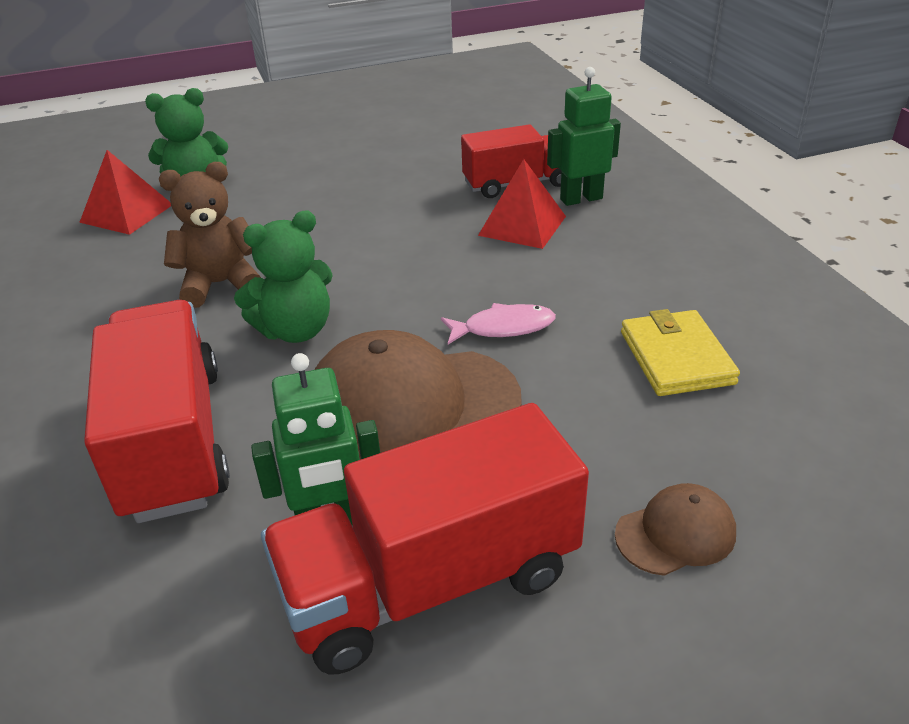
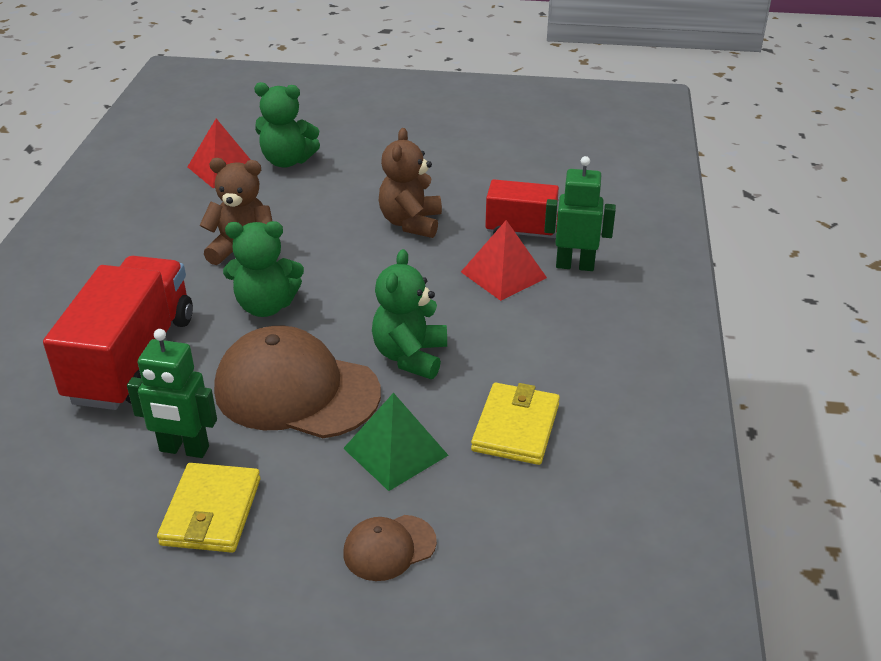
camera: 25 degrees right, 0 degrees up
red truck [261,403,589,675] -> yellow wallet [157,463,260,553]
pink fish [441,303,556,344] -> green teddy bear [372,249,447,379]
brown cap [615,483,736,576] -> brown cap turned 150 degrees clockwise [343,515,437,581]
none -> green pyramid [343,393,448,491]
none -> brown teddy bear [379,128,442,238]

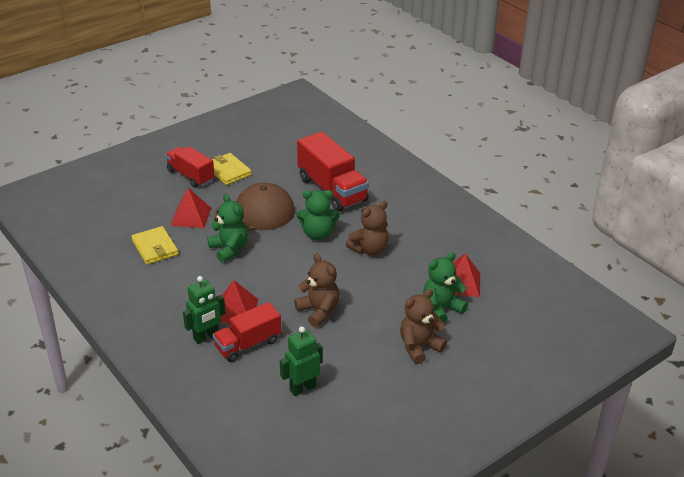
camera: 135 degrees right, 0 degrees up
green robot [127,329,217,458] -> green robot moved to [280,326,323,396]
green teddy bear [223,221,304,317] -> green teddy bear turned 135 degrees counterclockwise [296,190,340,240]
green pyramid [343,393,448,491] -> red pyramid [171,188,211,228]
brown cap [343,515,437,581] -> none
none -> red truck [165,146,215,188]
none -> brown teddy bear [400,289,447,364]

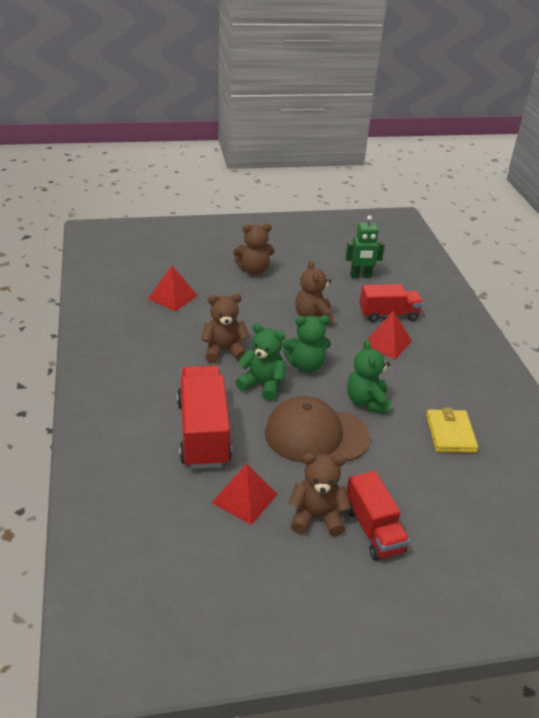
camera: 155 degrees left, 0 degrees up
red pyramid [171,188,211,228] -> red pyramid moved to [212,463,277,525]
green robot [183,276,225,344] -> none
yellow wallet [212,153,252,185] -> brown teddy bear [288,453,351,536]
green teddy bear [423,252,468,323] -> green teddy bear moved to [283,315,331,373]

